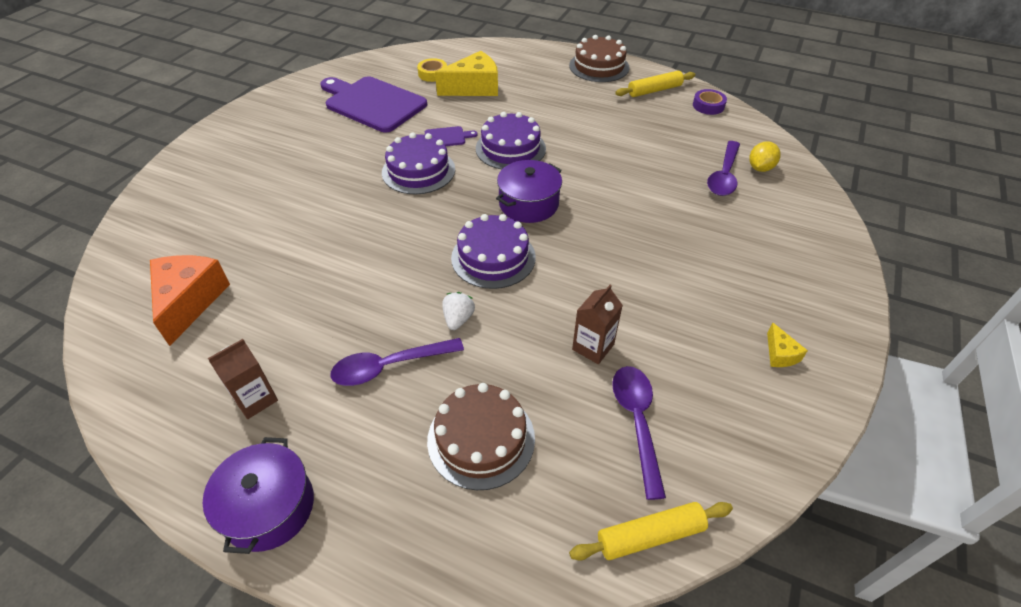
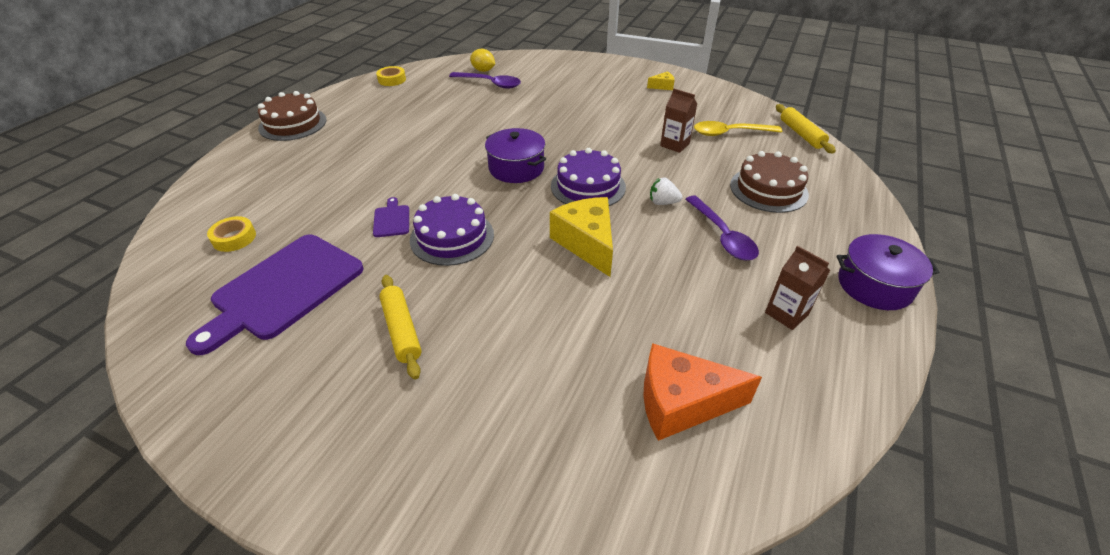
camera: 90 degrees left, 5 degrees down
yellow cheese [435,51,498,96] -> yellow cheese moved to [550,197,613,277]
purple cake [476,112,546,169] -> none
purple spoon [612,366,666,500] -> yellow spoon [694,121,782,136]
yellow rolling pin [615,71,695,97] -> yellow rolling pin moved to [379,275,421,380]
purple tape [693,89,727,115] -> yellow tape [376,66,406,86]

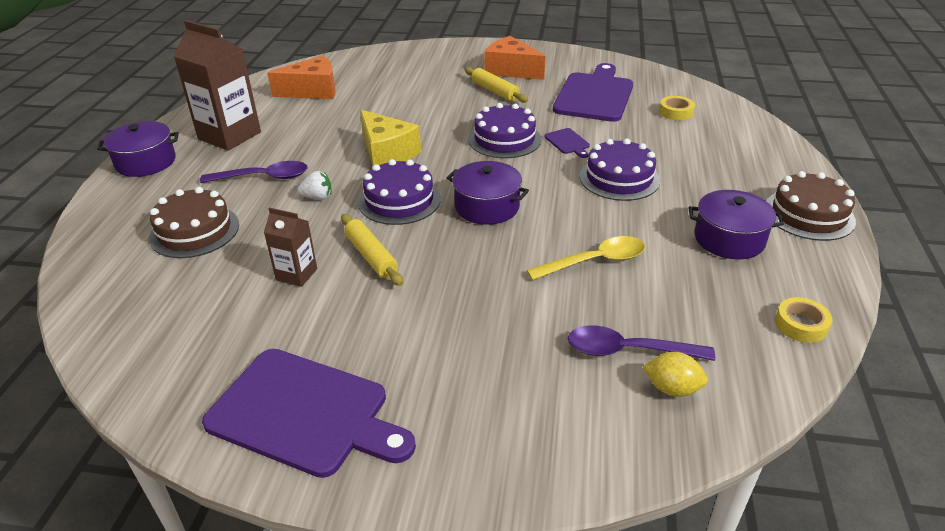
camera: 165 degrees right, 5 degrees down
yellow cheese [647,71,675,90] -> purple cutting board [202,349,416,478]
purple spoon [685,196,759,261] -> purple spoon turned 120 degrees clockwise [200,161,308,183]
yellow spoon [694,121,782,136] -> yellow spoon moved to [526,236,645,280]
brown carton [765,246,830,330] -> brown carton [174,20,261,151], size x1.91
yellow rolling pin [776,104,836,153] -> yellow rolling pin moved to [341,214,403,286]
none -> orange cheese [485,36,545,80]
none -> purple cake [579,138,660,201]
none -> purple pot [689,190,784,259]

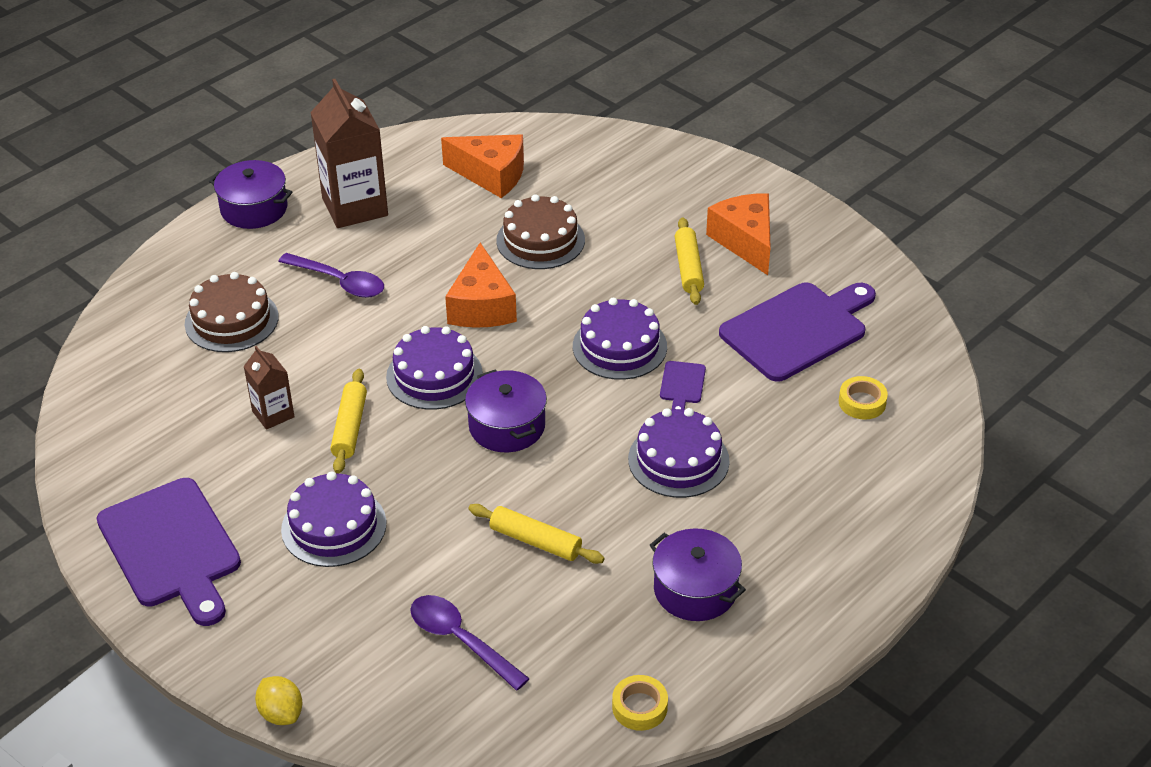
camera: 35 degrees right, 5 degrees up
white strawberry [297,171,332,200] -> none
yellow cheese [360,110,421,166] -> orange cheese [445,242,517,328]
yellow spoon [526,236,645,280] -> yellow rolling pin [468,504,605,564]
yellow lemon [643,352,708,397] -> yellow lemon moved to [255,676,303,725]
brown cake [766,171,856,241] -> brown cake moved to [496,194,585,269]
none -> purple cake [281,471,386,567]

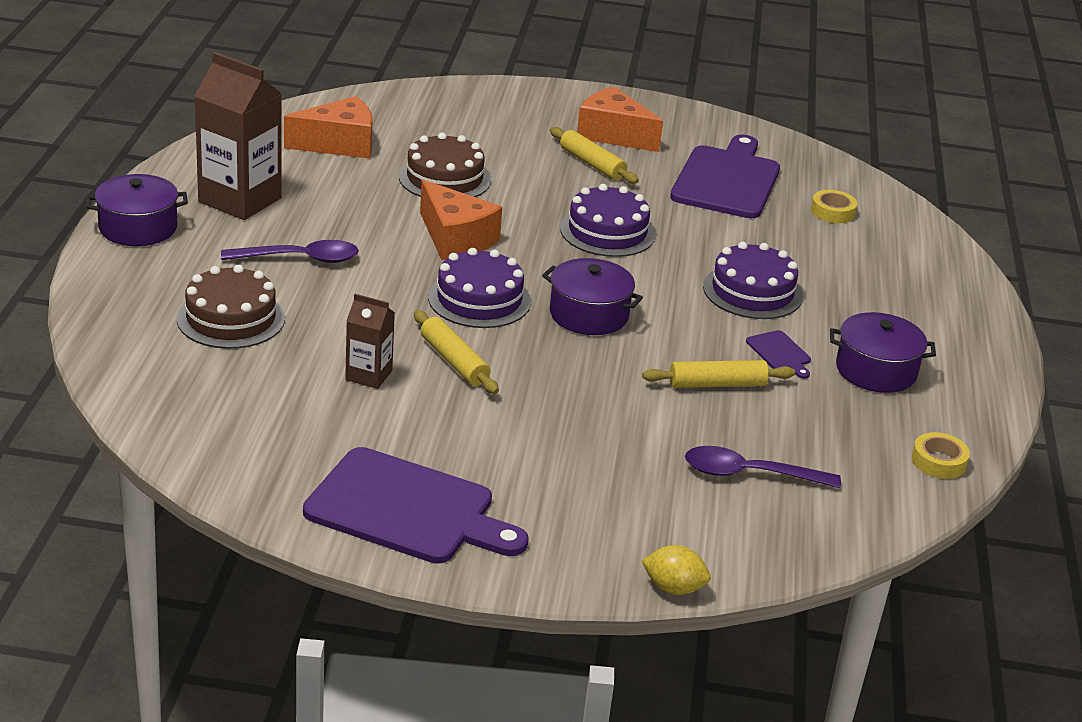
camera: 40 degrees left, 10 degrees down
purple cake [281,471,386,567] -> none
purple cutting board [660,361,706,410] -> purple cutting board moved to [746,330,811,379]

